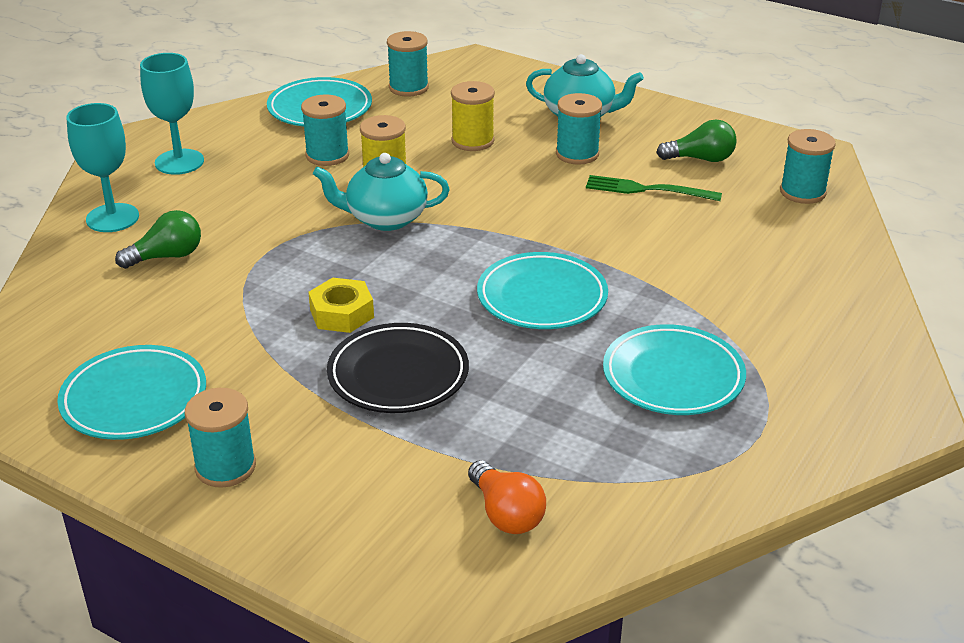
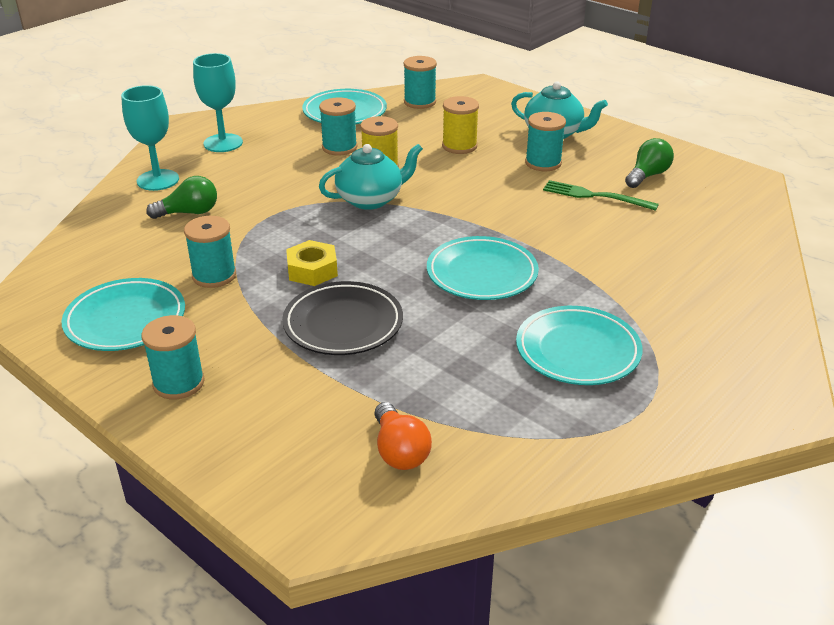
camera: 10 degrees right, 0 degrees up
turquoise teapot [313,153,450,231] -> turquoise teapot turned 150 degrees clockwise [319,144,423,210]
green light bulb [656,119,737,162] -> green light bulb turned 60 degrees counterclockwise [625,138,674,188]
turquoise spool [780,129,836,204] -> turquoise spool moved to [184,216,236,288]

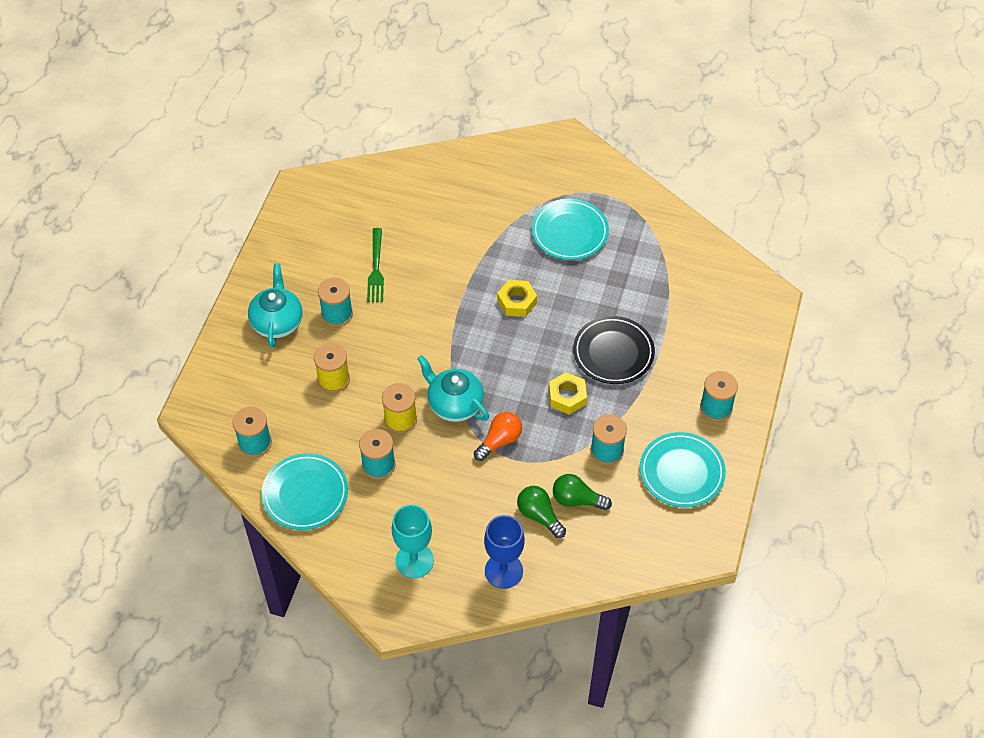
camera: 115 degrees left, 20 degrees up
turquoise goblet [121,85,179,191] -> blue goblet [484,515,525,589]
orange light bulb [374,402,432,470] -> orange light bulb moved to [474,412,522,461]
turquoise plate [427,236,539,300] -> yellow nut [497,280,537,317]
green light bulb [625,138,674,188] -> green light bulb moved to [553,474,612,510]

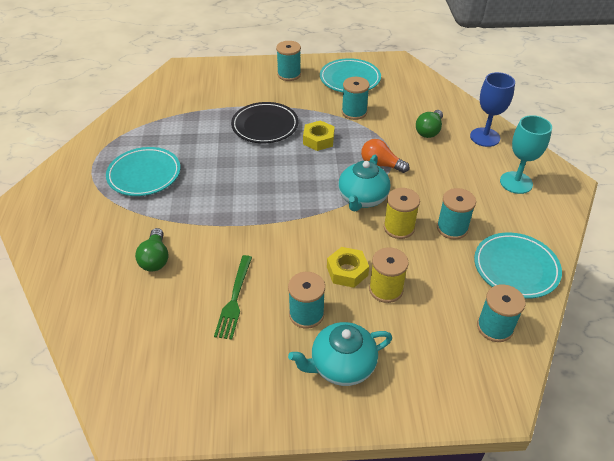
camera: 110 degrees left, 10 degrees down
green fork [367,228,384,302] -> green fork turned 120 degrees clockwise [214,255,252,340]
yellow nut [497,280,537,317] -> yellow nut moved to [327,247,369,288]
green light bulb [553,474,612,510] -> green light bulb moved to [135,228,169,272]

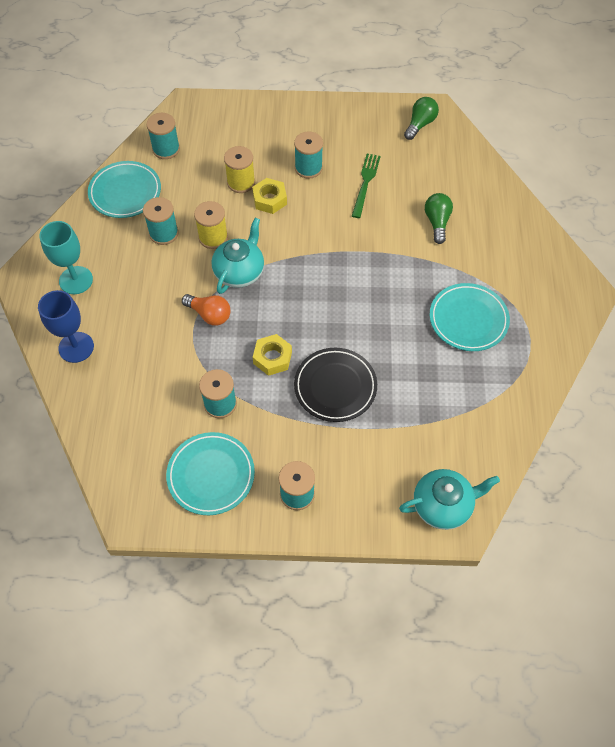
camera: 175 degrees left, 15 degrees up
turquoise teapot [288,322,392,386] -> turquoise teapot moved to [399,469,500,530]
green light bulb [416,110,443,138] -> green light bulb moved to [404,97,439,140]

